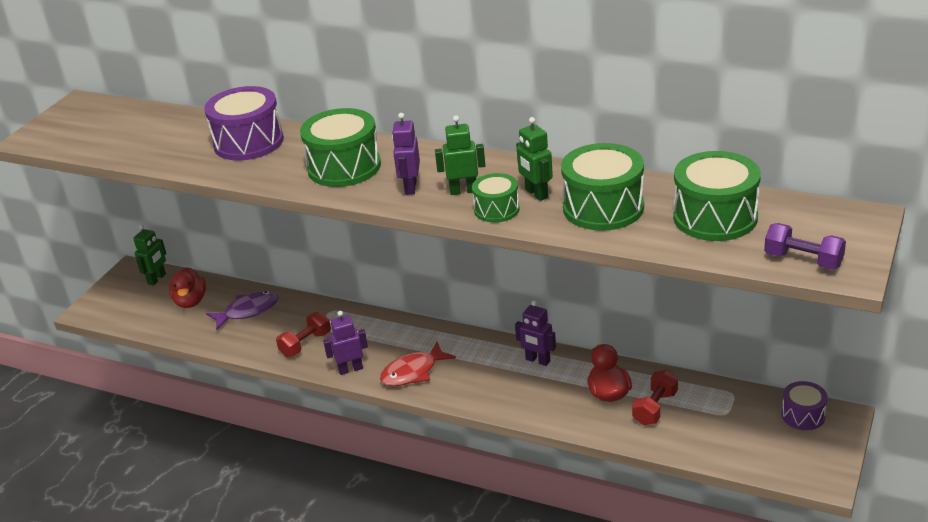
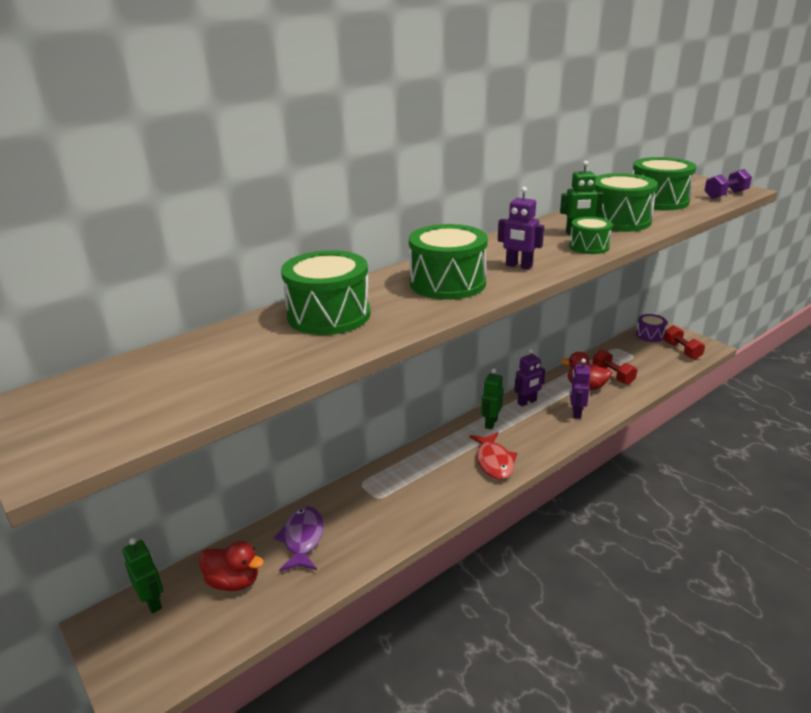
camera: 65 degrees left, 5 degrees down
purple drum [204,86,284,160] -> green drum [281,250,371,335]
red dumbbell [276,312,331,357] -> red dumbbell moved to [663,326,705,360]
purple robot [323,311,368,375] -> purple robot moved to [570,359,590,419]
green robot [435,115,485,195] -> green robot moved to [481,369,504,430]

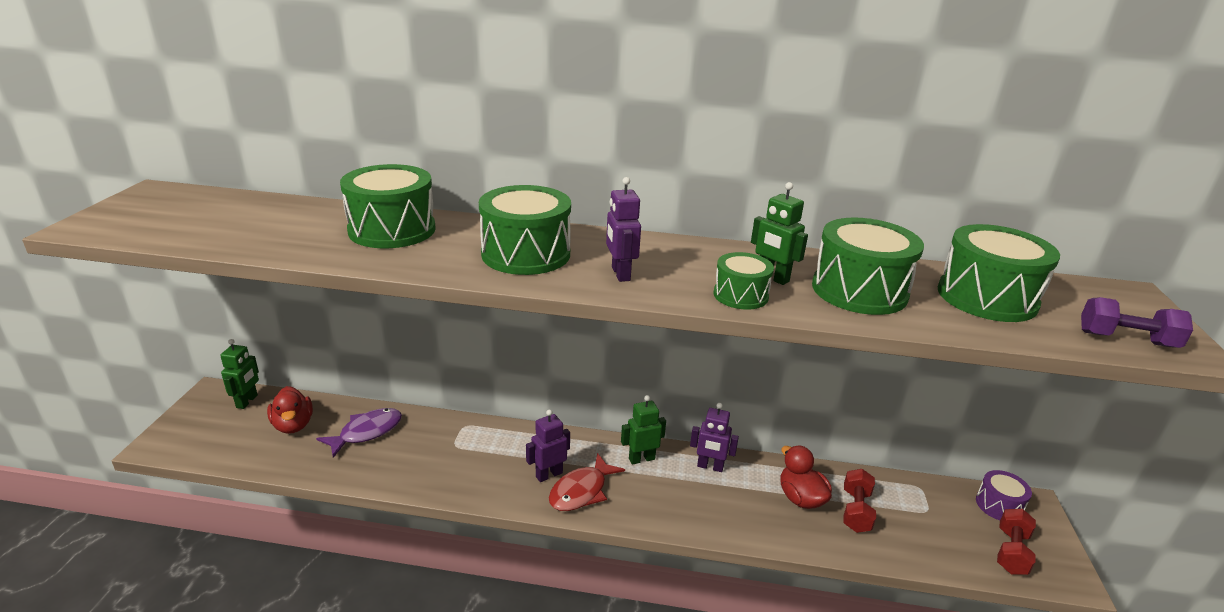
camera: 45 degrees right, 0 degrees up
purple robot [570,359,590,419] -> purple robot moved to [526,410,570,482]

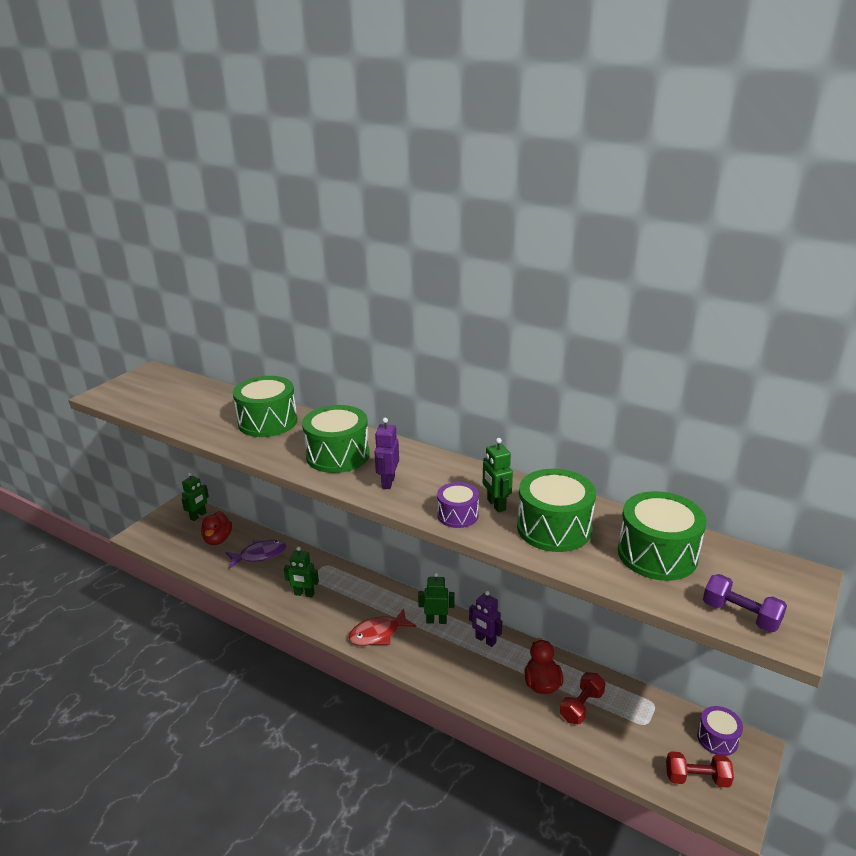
camera: 25 degrees right, 0 degrees up
purple robot [526,410,570,482] -> none
green drum [713,252,774,310] -> purple drum [437,482,479,528]
red dumbbell [997,509,1036,575] -> red dumbbell turned 45 degrees clockwise [666,751,734,788]
none -> green robot [284,546,319,598]

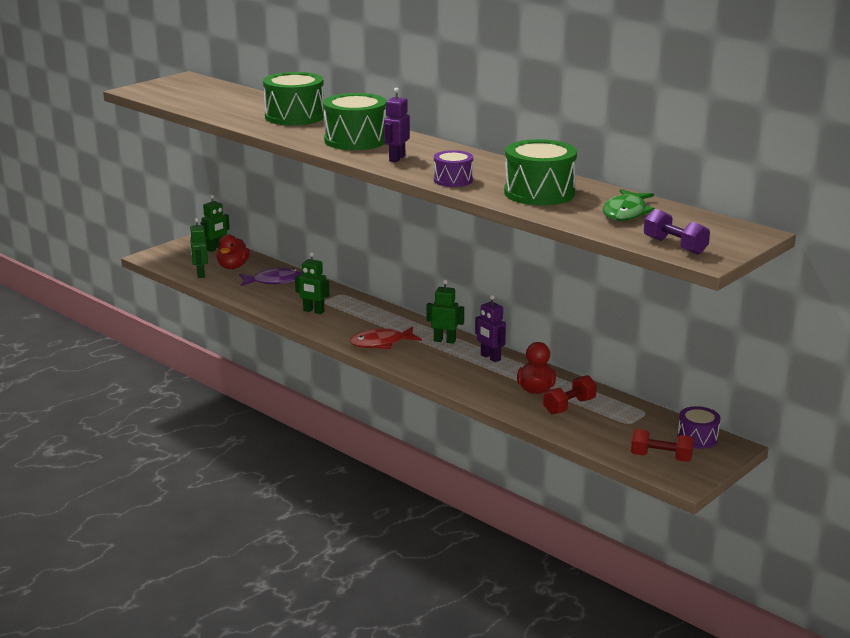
camera: 10 degrees right, 5 degrees down
green robot [483,438,513,512] -> green robot moved to [189,218,208,278]
green drum [618,491,706,581] -> green fish [603,189,655,221]

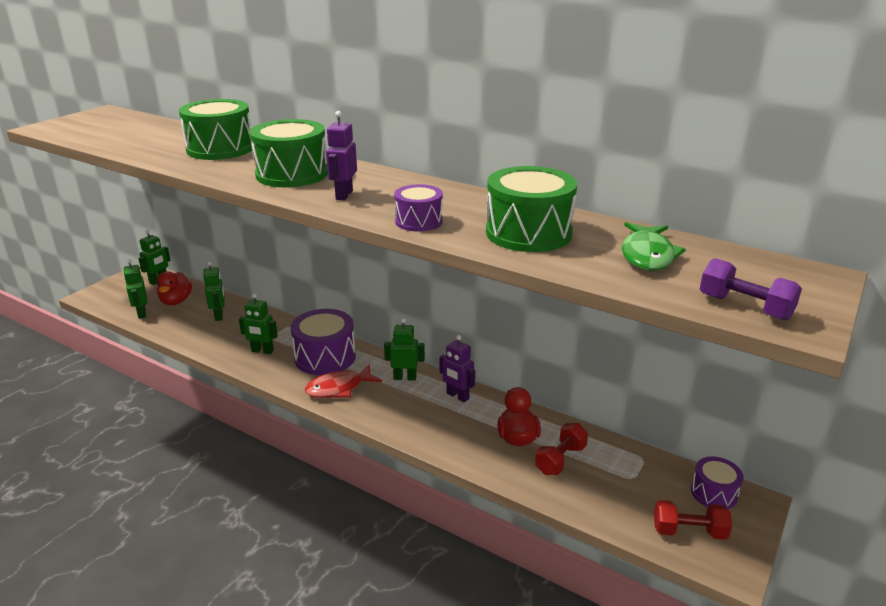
camera: 10 degrees left, 5 degrees up
purple fish [239,268,302,286] -> green robot [203,261,225,321]
none -> purple drum [291,309,356,375]

